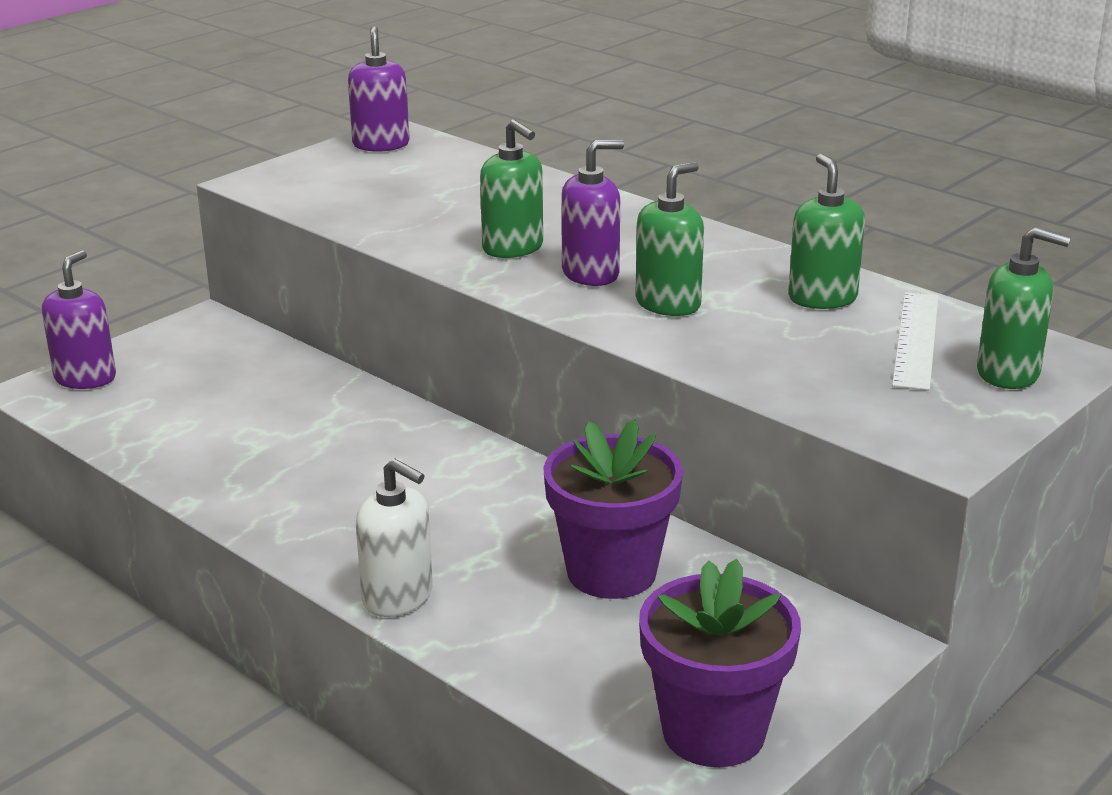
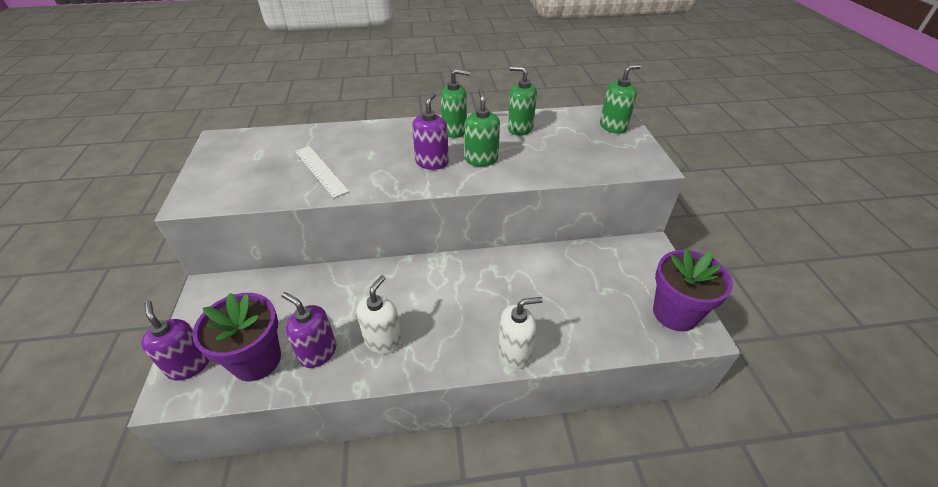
camera: 50 degrees left, 15 degrees up
purple soap dispenser [348,26,410,152] -> purple soap dispenser moved to [281,292,336,368]
green soap dispenser [480,120,543,258] -> green soap dispenser moved to [441,69,470,138]
purple flower pot [543,419,683,599] -> purple flower pot moved to [193,293,281,381]
white ruler [892,292,938,391] -> white ruler moved to [295,146,349,198]
none -> white soap dispenser [356,275,402,354]

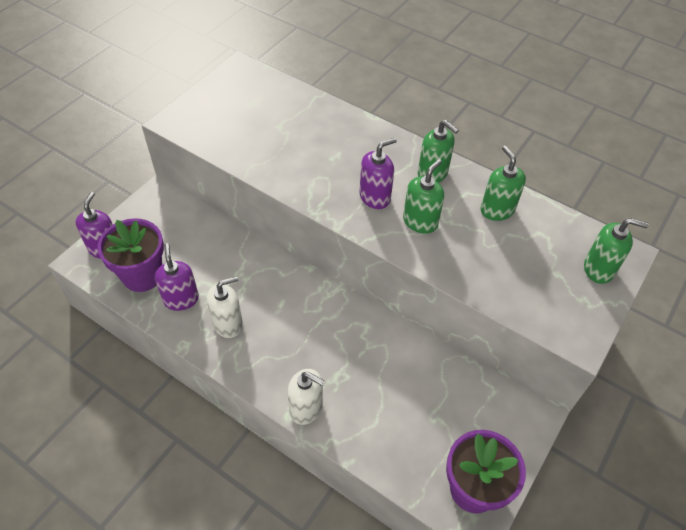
camera: 40 degrees right, 10 degrees up
white ruler [295,146,349,198] -> none

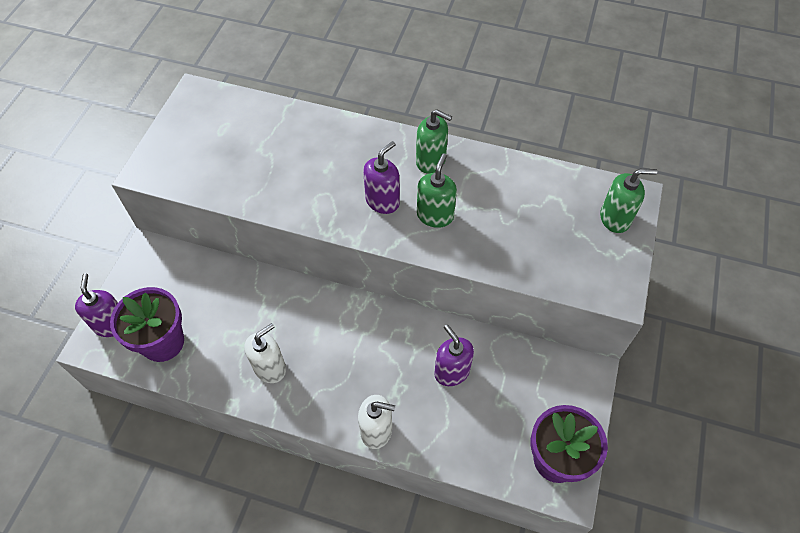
camera: 15 degrees left, 5 degrees up
purple soap dispenser [155,243,199,311] -> purple soap dispenser moved to [434,324,474,386]
green soap dispenser [481,146,526,221] -> none

